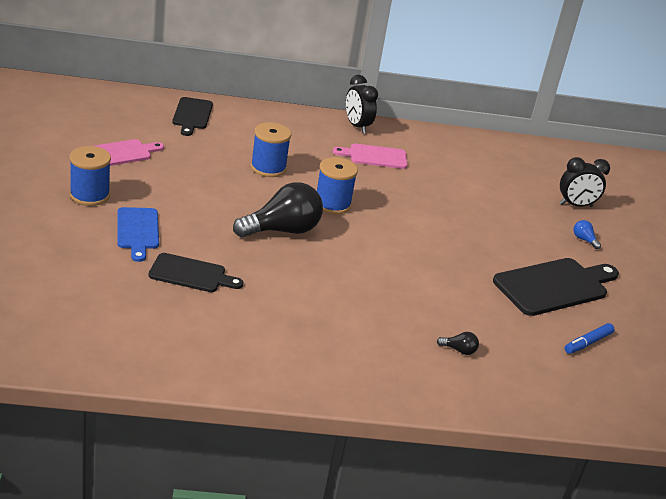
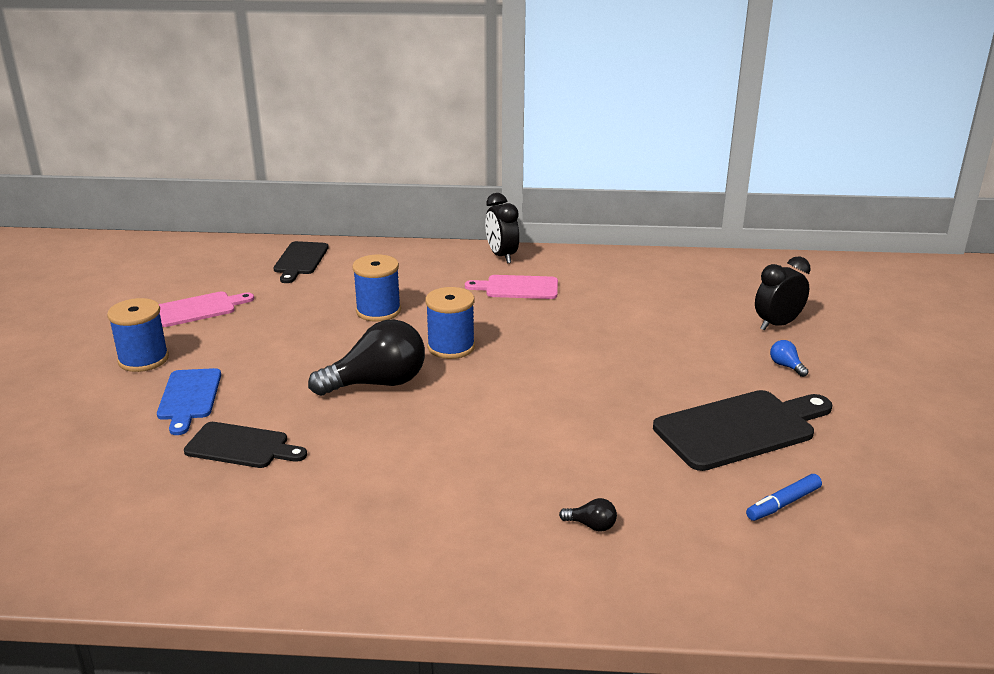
camera: 10 degrees right, 5 degrees down
black clock [559,157,610,207] -> black clock turned 150 degrees clockwise [755,256,811,331]

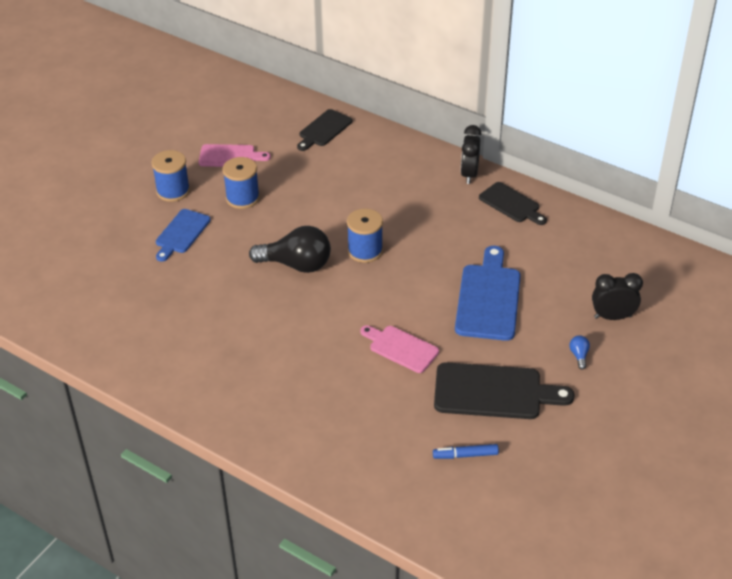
camera: 30 degrees right, 15 degrees up
black cutting board [184,422,307,468] -> black cutting board moved to [479,182,547,225]
blue spool [352,255,401,322] -> blue spool moved to [223,157,260,209]
pink cutting board [465,275,558,299] -> pink cutting board moved to [360,325,439,373]
black light bulb [559,498,617,531] -> none
none -> blue cutting board [455,246,521,341]

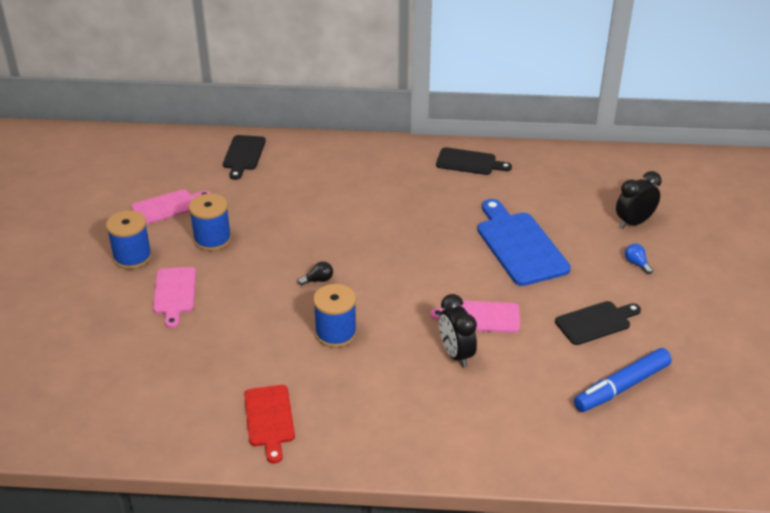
camera: 30 degrees left, 5 degrees down
blue cutting board [156,209,211,262] -> pink cutting board [153,267,196,328]
black light bulb [249,226,331,273] -> black light bulb [298,261,333,285], size x0.40
blue spool [347,208,383,263] -> blue spool moved to [313,284,357,348]
blue marker [433,444,499,459] -> blue marker [574,348,672,412], size x1.71
black cutting board [434,362,575,419] -> black cutting board [555,301,641,345], size x0.62
black clock [461,125,482,184] -> black clock moved to [439,294,477,368]
none -> red cutting board [244,385,295,463]

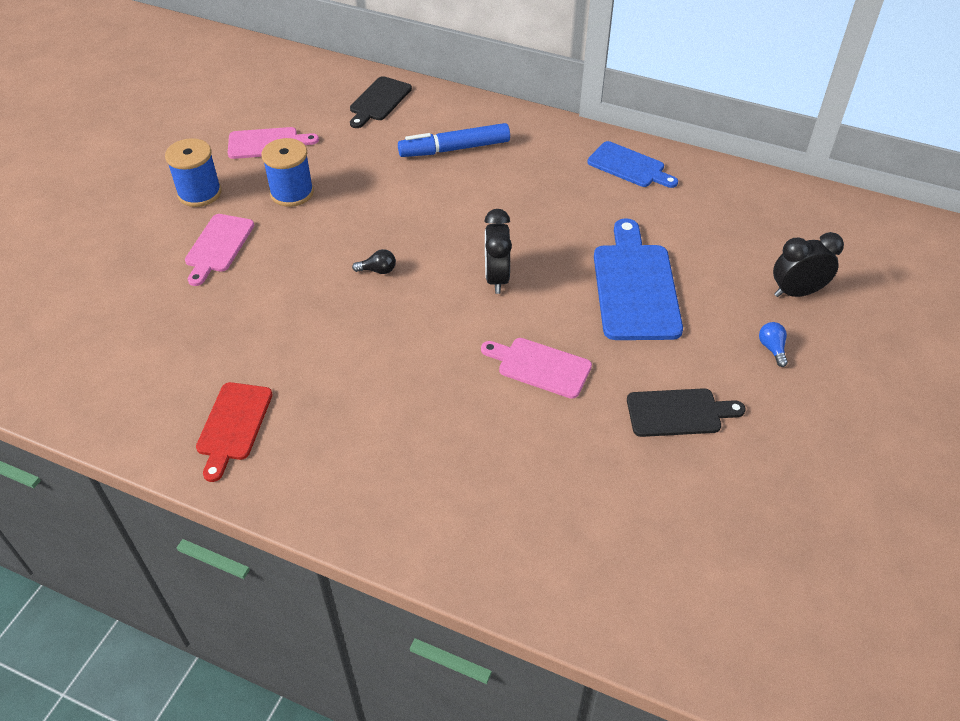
camera: 20 degrees right, 10 degrees up
blue spool [313,284,357,348] -> none
black cutting board [436,147,512,175] -> blue cutting board [588,141,678,188]
black clock [439,294,477,368] -> black clock moved to [484,209,512,294]
blue marker [574,348,672,412] -> blue marker moved to [398,123,510,157]

